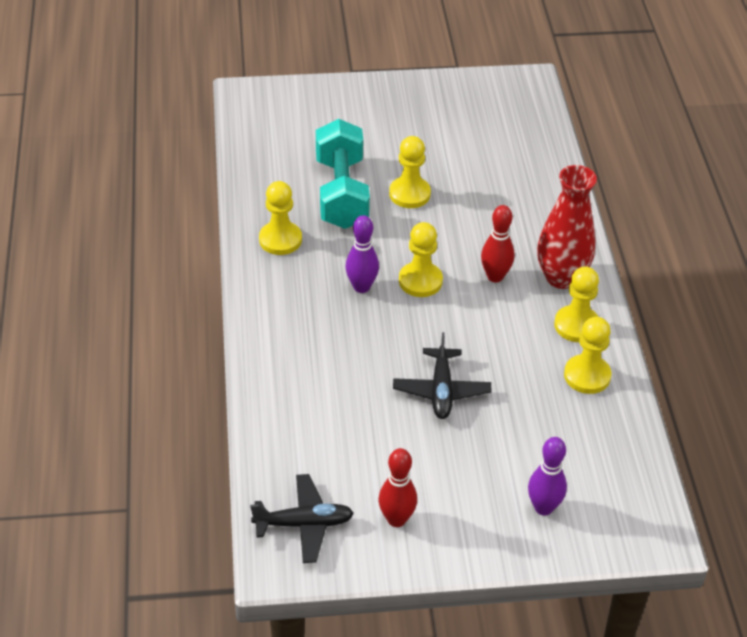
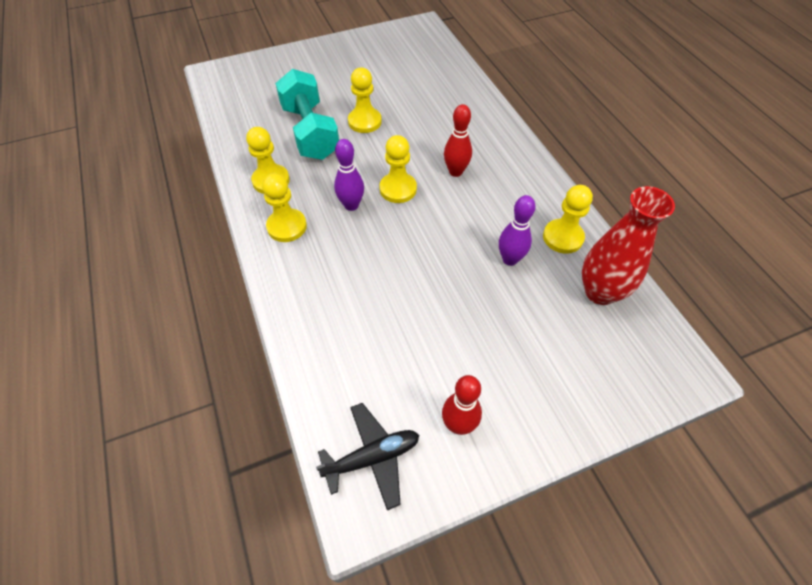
camera: 15 degrees left, 10 degrees up
black plane [393,332,491,419] -> none
purple bowling pin [528,437,567,515] -> purple bowling pin moved to [499,195,536,266]
red vase [537,165,597,289] -> red vase moved to [582,186,675,305]
yellow pawn [554,266,599,342] -> yellow pawn moved to [262,173,307,242]

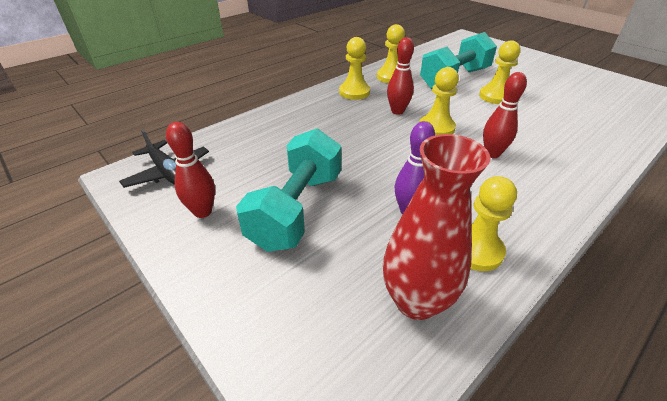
camera: 70 degrees right, 15 degrees down
purple bowling pin [334,139,364,211] -> red bowling pin [387,37,414,115]
none -> turquoise dumbbell [236,129,342,252]

